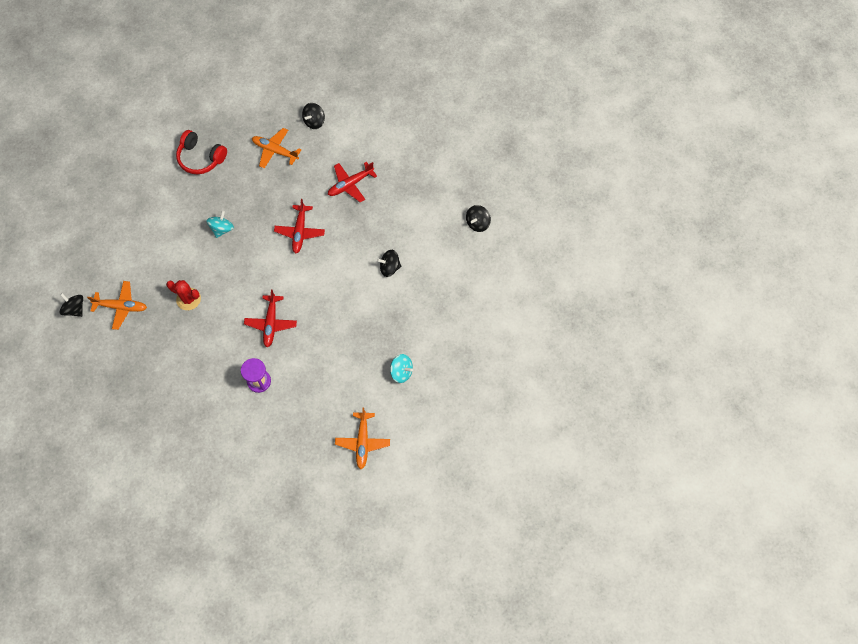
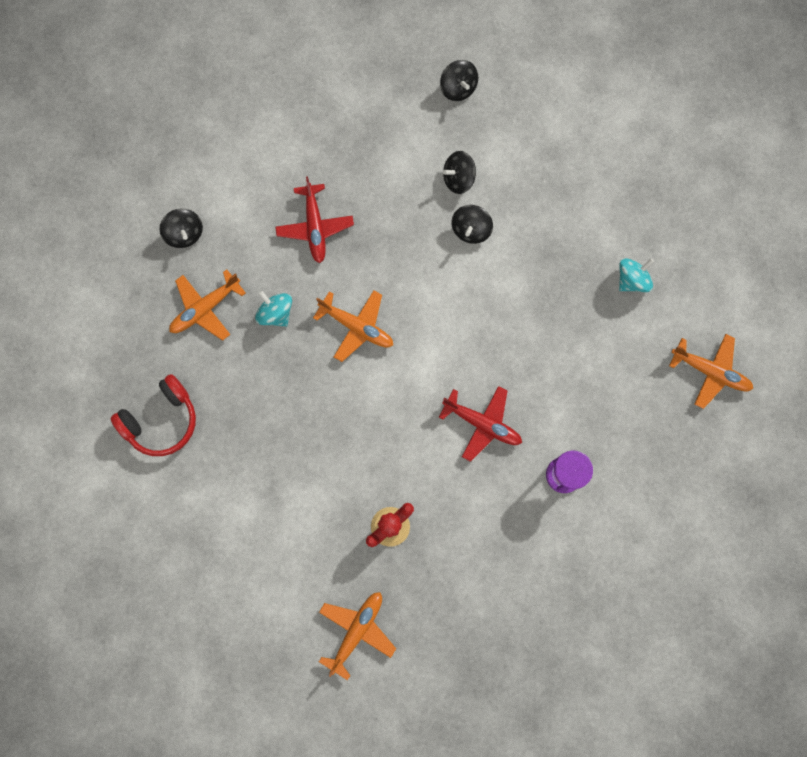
camera: 65 degrees left, 10 degrees up
black spinning top [59,293,83,317] -> black spinning top moved to [443,151,476,194]
turquoise spinning top [206,210,234,238] -> turquoise spinning top moved to [255,291,292,327]
red plane [274,199,325,254] -> orange plane [313,290,393,362]

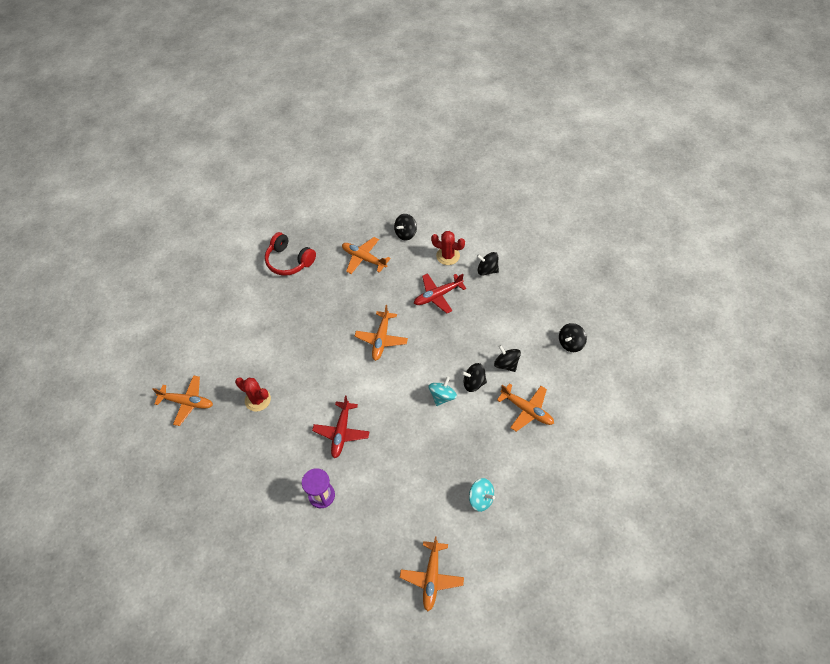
camera: 75 degrees right, 20 degrees down
turquoise spinning top [255,291,292,327] -> turquoise spinning top moved to [428,376,457,406]
none -> red cactus [431,231,465,265]
none -> black spinning top [477,252,499,276]
none -> orange plane [497,383,554,432]

